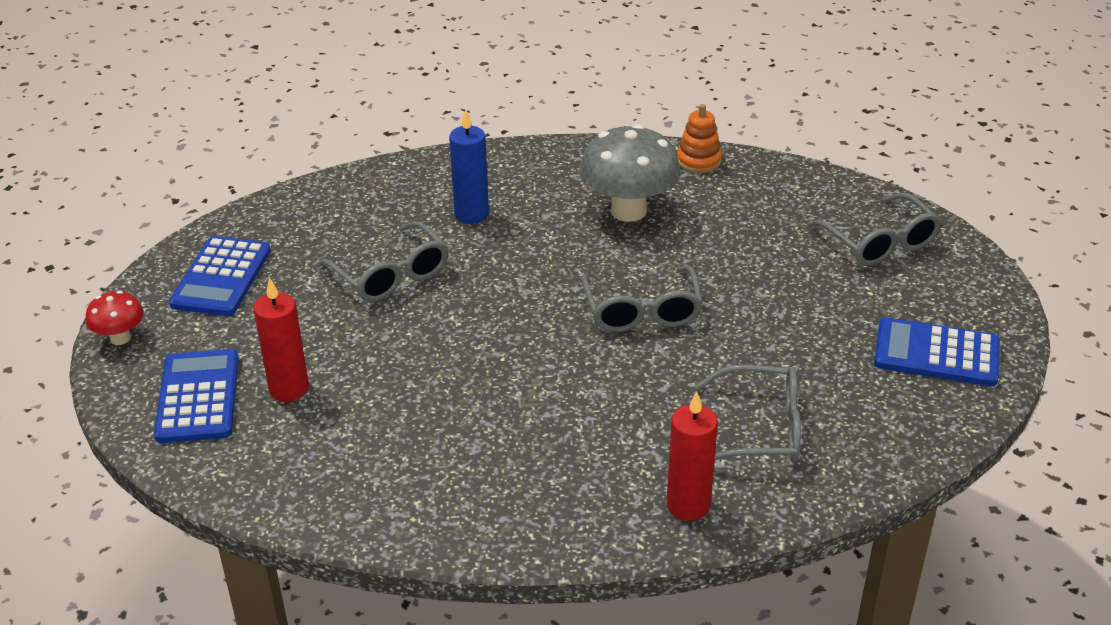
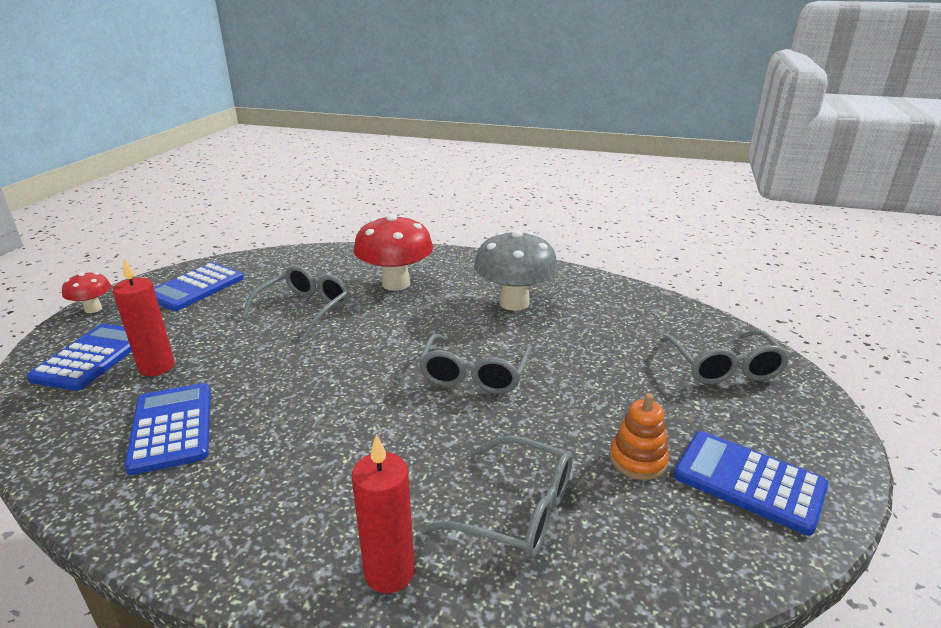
camera: 20 degrees right, 10 degrees down
grey glasses [319,221,448,302] -> grey glasses turned 135 degrees counterclockwise [241,266,350,340]
blue candle [449,109,489,224] -> red mushroom [354,214,433,291]
orange stacking toy [677,104,722,173] -> orange stacking toy moved to [610,393,669,480]
none -> blue calculator [124,383,210,475]

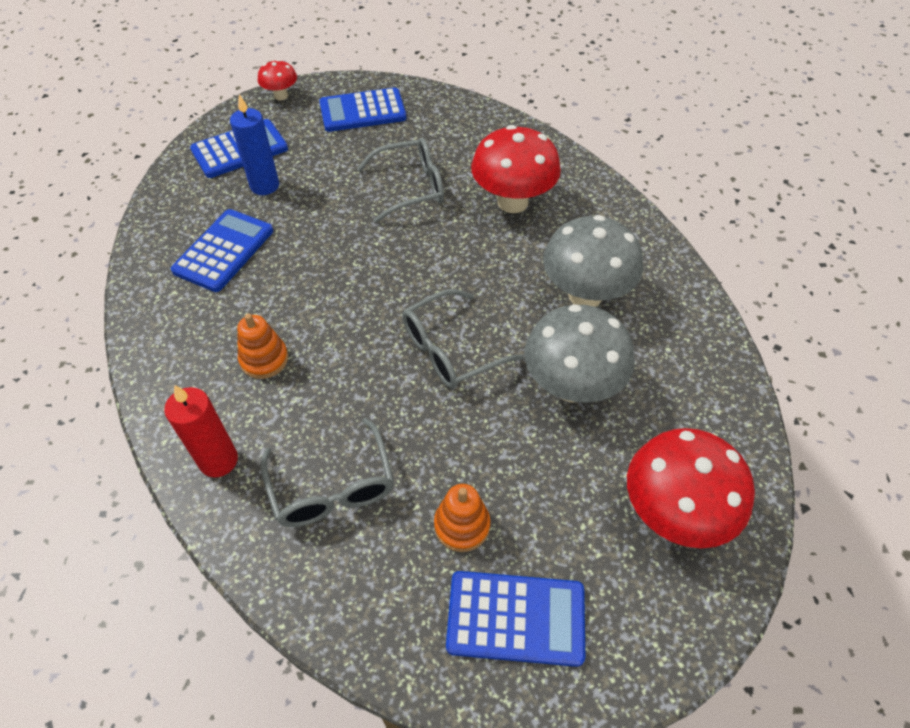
camera: 45 degrees right, 25 degrees up
red candle [113,258,175,376] -> blue candle [230,94,279,195]
grey glasses [660,330,790,384] -> red mushroom [627,428,755,548]
blue calculator [674,431,829,535] -> blue calculator turned 105 degrees clockwise [446,571,585,667]
none -> orange stacking toy [237,314,288,379]
none -> grey mushroom [525,304,635,403]

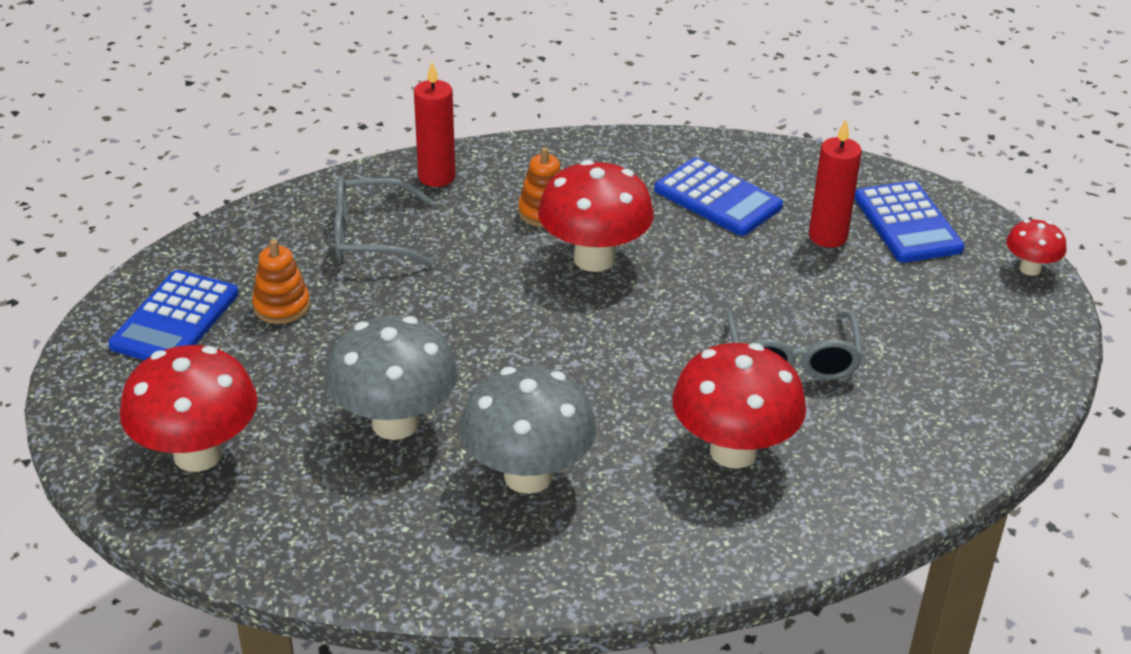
camera: 105 degrees right, 15 degrees down
blue candle [230,94,279,195] -> red candle [809,119,862,248]
blue calculator [319,87,407,132] -> none
grey glasses [402,289,524,389] -> none
none -> red mushroom [538,160,654,272]

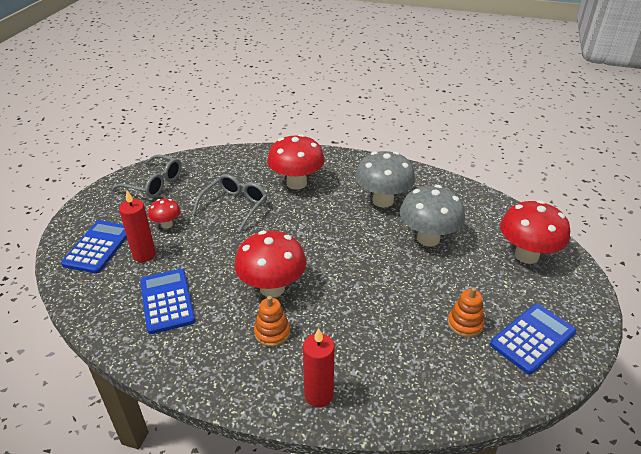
camera: 150 degrees left, 0 degrees up
grey glasses [334,177,434,266] -> grey glasses moved to [112,155,181,198]
red mushroom [1006,220,1067,276] -> red mushroom moved to [148,198,181,229]

